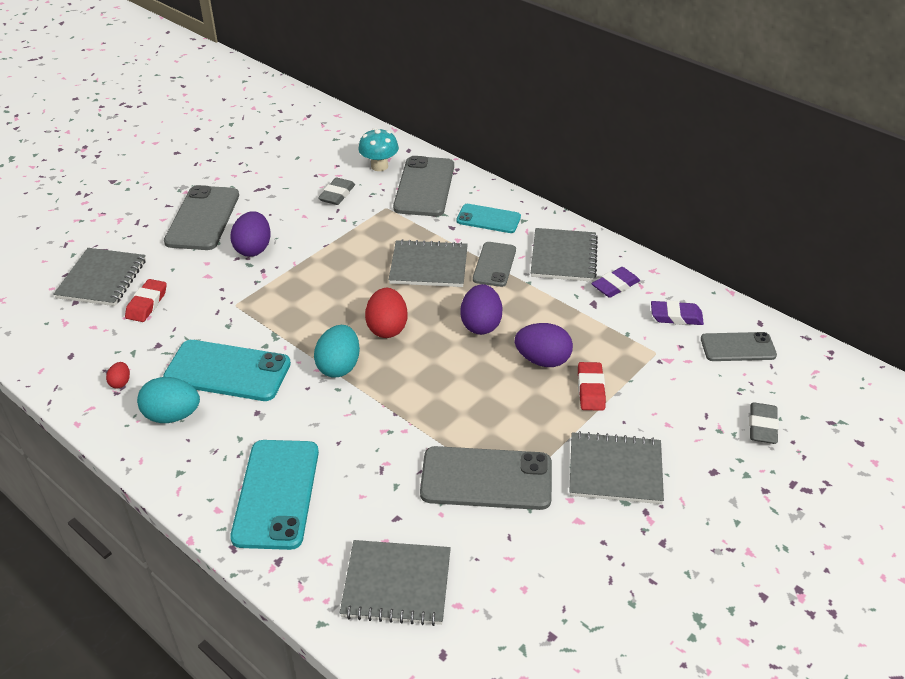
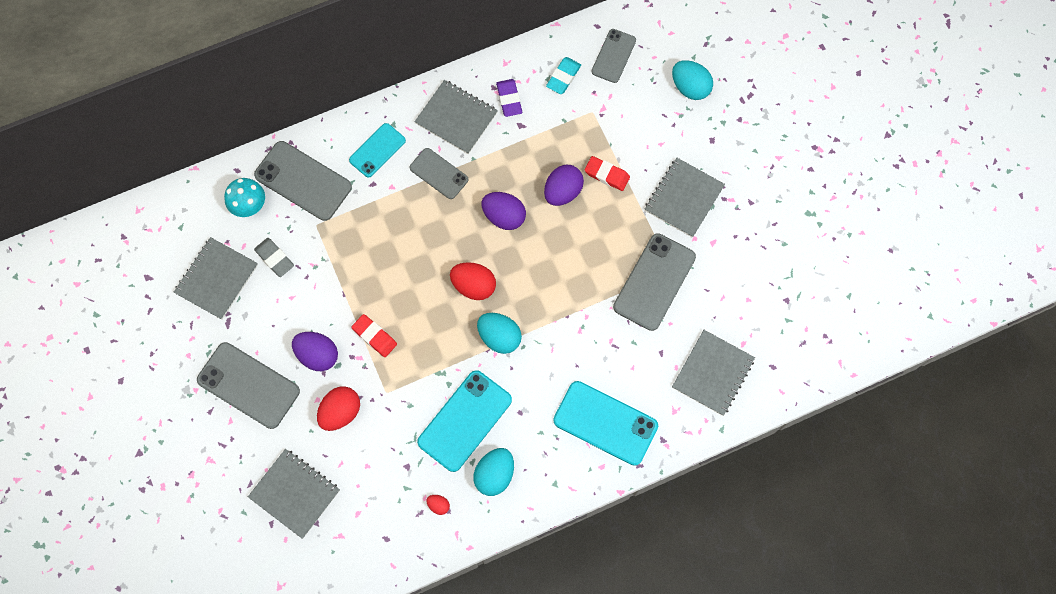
camera: 65 degrees left, 30 degrees up
red eraser [125,279,167,322] -> red eraser moved to [351,314,397,357]
grey notebook [389,239,468,287] -> grey notebook moved to [174,237,258,320]
purple eraser [651,300,704,325] -> turquoise eraser [546,57,581,94]
grey eraser [749,402,779,444] -> turquoise egg [672,60,713,100]
none -> red egg [317,386,360,431]

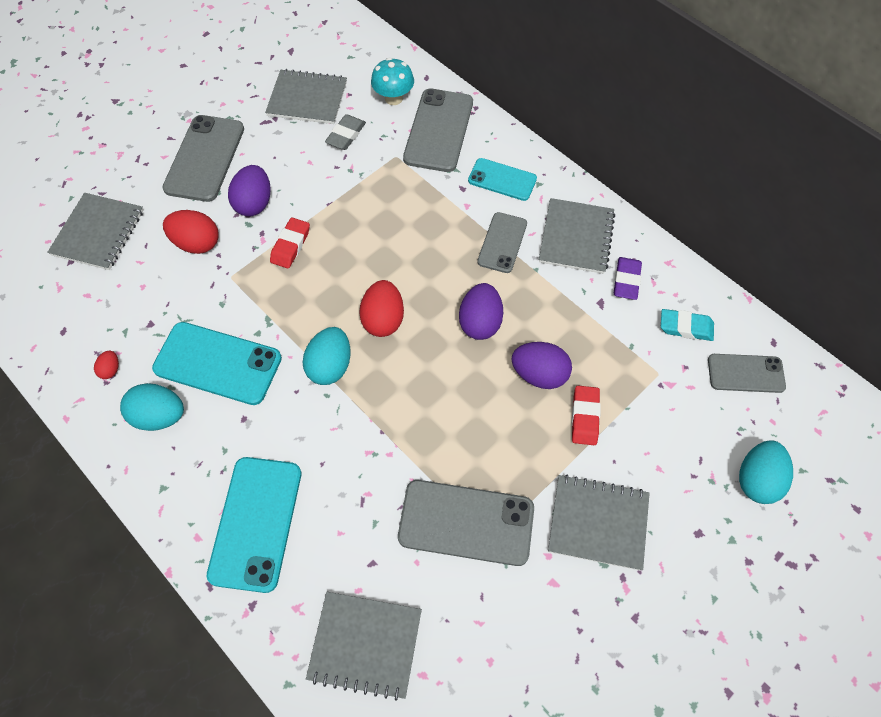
camera: 70 degrees right, 10 degrees down
purple eraser [496,79,522,117] -> purple eraser turned 45 degrees counterclockwise [614,257,642,300]

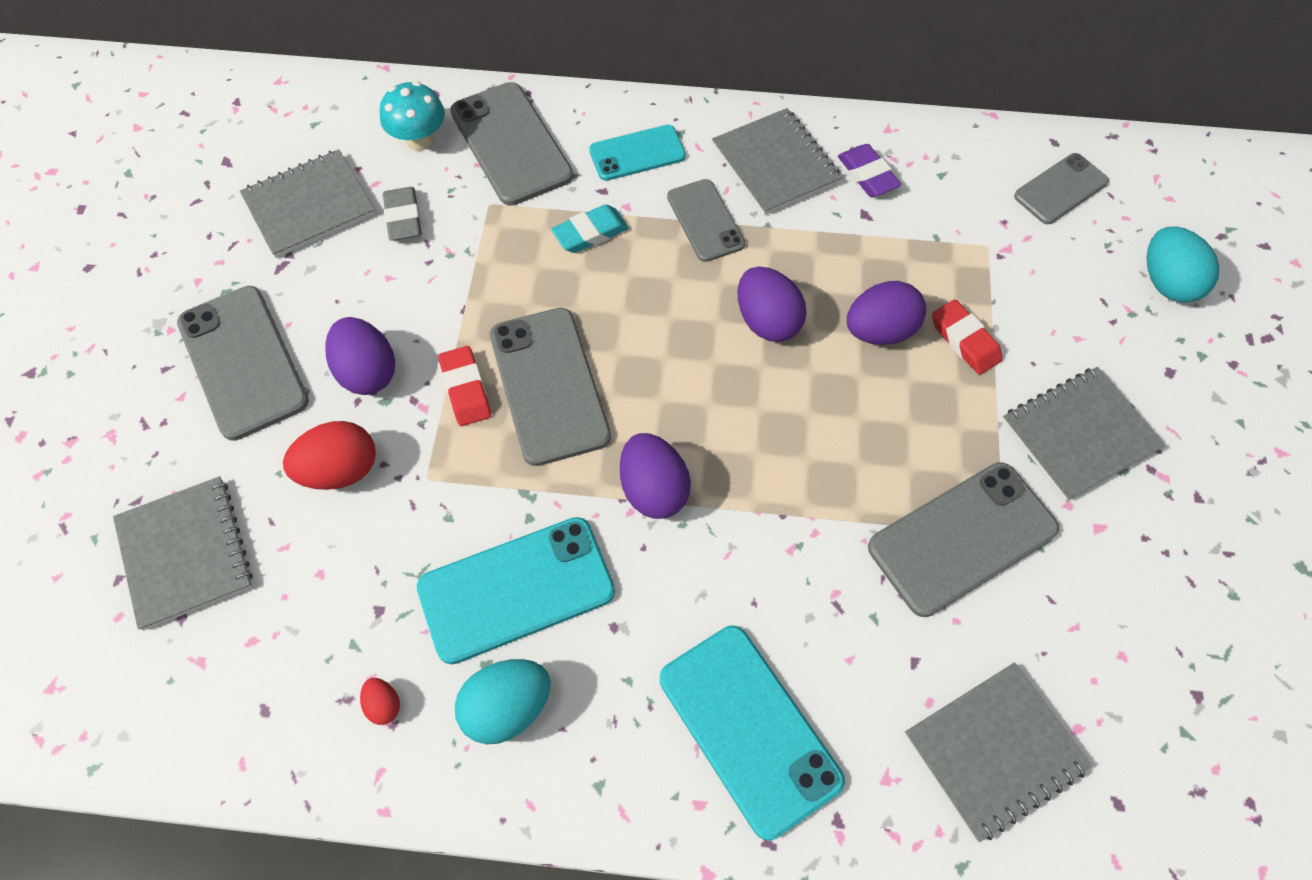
camera: 40 degrees left, 0 degrees up
turquoise egg [302,327,351,385] -> purple egg [620,433,691,519]
red egg [359,280,404,337] -> none
turquoise eraser [661,309,714,341] -> turquoise eraser moved to [551,204,629,253]
none -> grey phone [490,308,611,466]

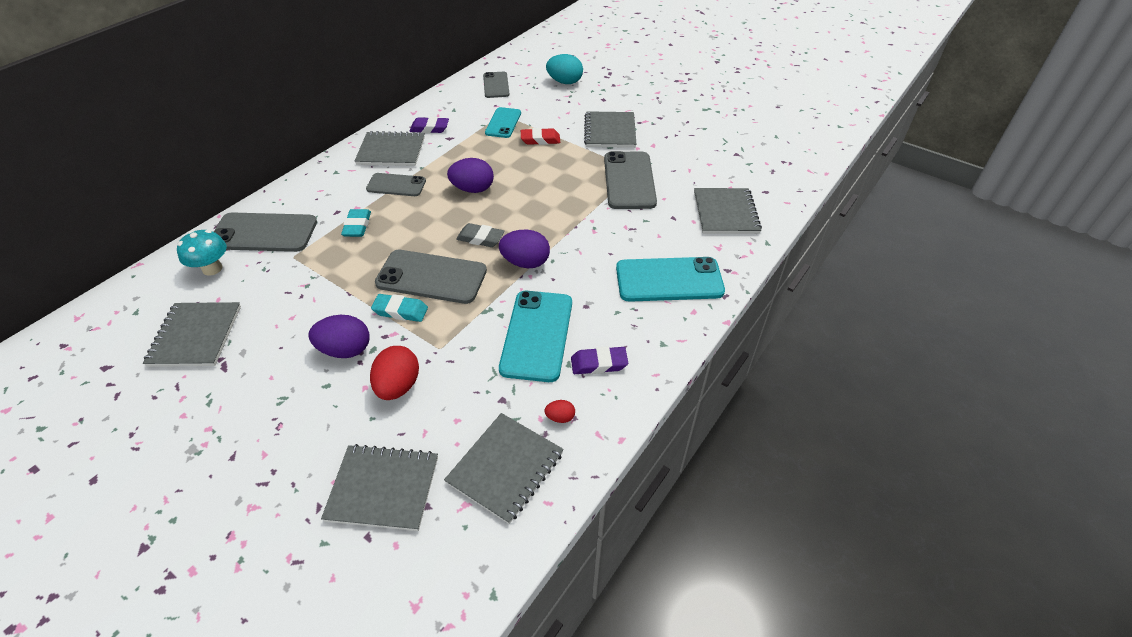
camera: 60 degrees left, 15 degrees down
grey phone [177,286,309,441] -> none
grey eraser [383,187,422,241] -> grey eraser moved to [456,223,505,247]
red eraser [438,346,491,426] -> turquoise eraser [371,294,428,322]
turquoise egg [455,659,550,744] -> purple eraser [571,346,628,374]
turquoise phone [589,125,686,181] -> turquoise phone moved to [485,107,521,138]
purple egg [847,281,926,345] -> none
none -> grey notebook [444,413,564,524]

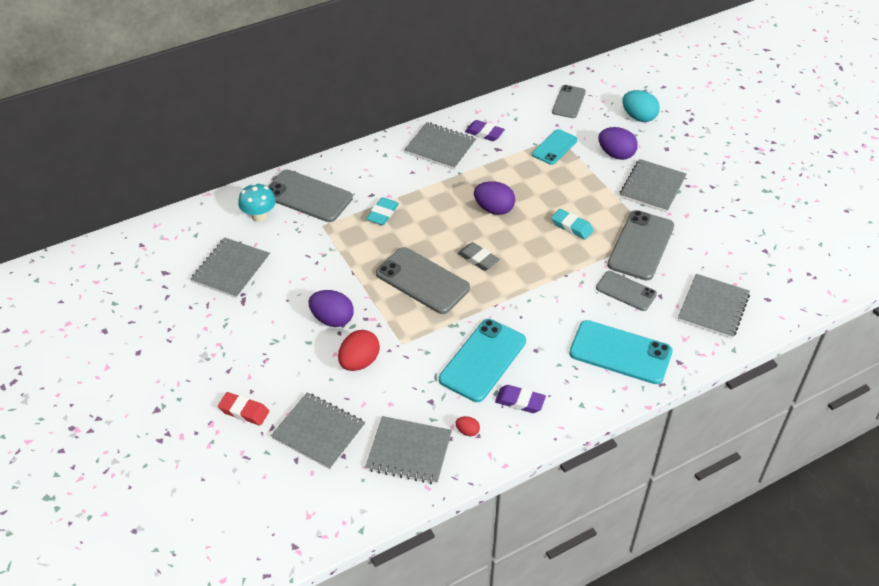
camera: 25 degrees right, 0 degrees up
grey phone [366,173,426,196] -> grey phone moved to [596,271,657,311]
turquoise eraser [371,294,428,322] -> turquoise eraser moved to [551,209,594,240]
grey notebook [444,413,564,524] -> grey notebook turned 45 degrees clockwise [365,416,452,484]
purple egg [499,230,550,268] -> purple egg moved to [598,127,638,160]
red eraser [521,128,560,145] -> red eraser moved to [218,392,269,425]

